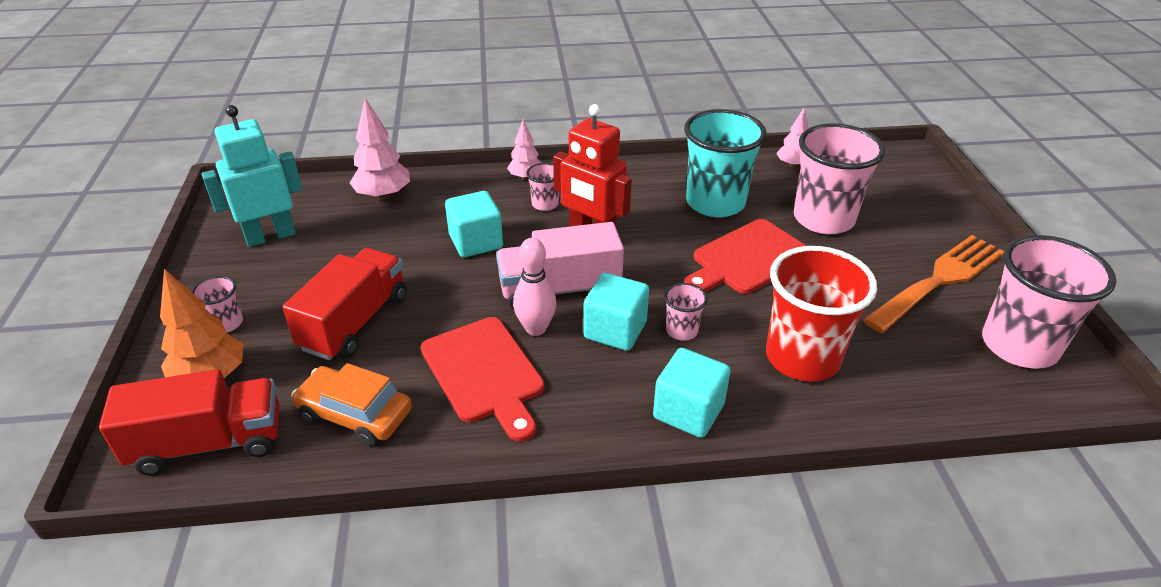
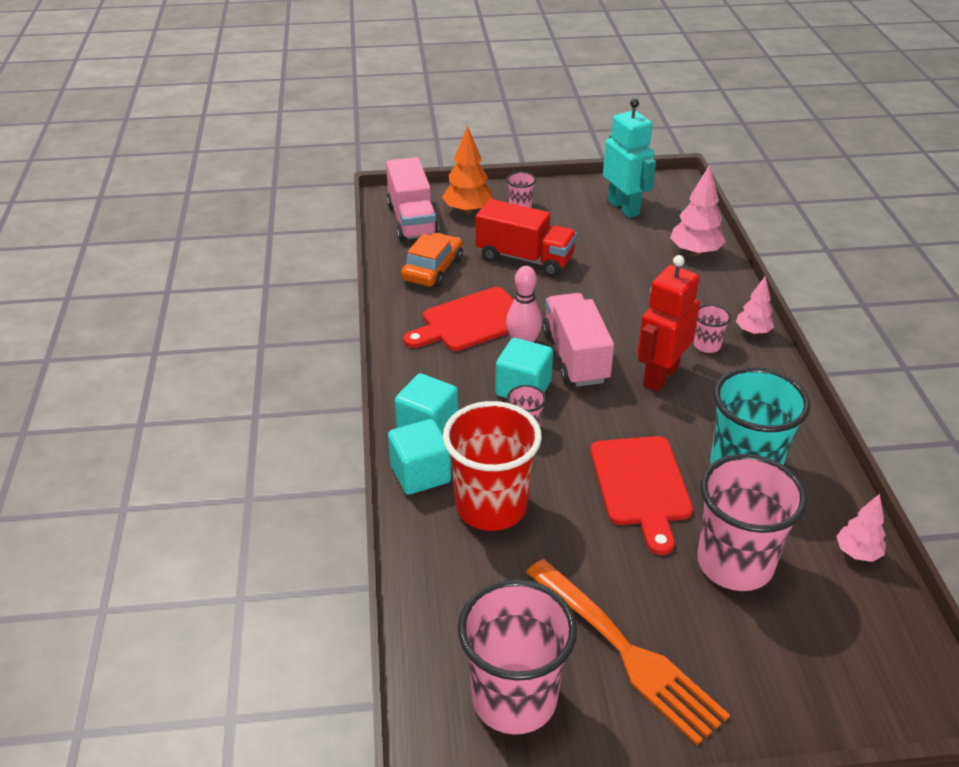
camera: 90 degrees right, 0 degrees up
red truck [99,369,280,476] -> pink truck [386,157,439,242]
turquoise cube [445,191,503,258] -> turquoise cube moved to [388,419,451,495]
red cutting board [684,219,806,294] -> red cutting board turned 150 degrees counterclockwise [590,436,693,555]

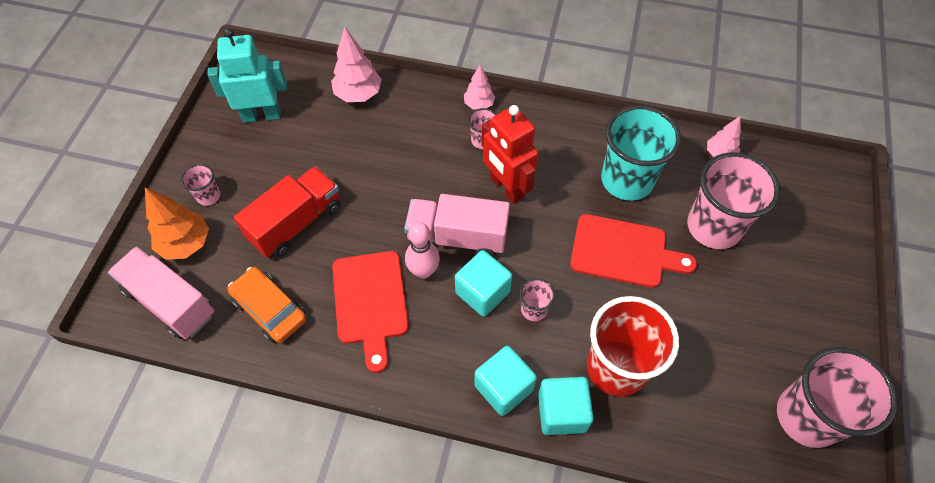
camera: 70 degrees left, 20 degrees up
pink truck [386,157,439,242] -> pink truck turned 150 degrees counterclockwise [108,246,214,339]
orange fork [526,559,730,746] -> none

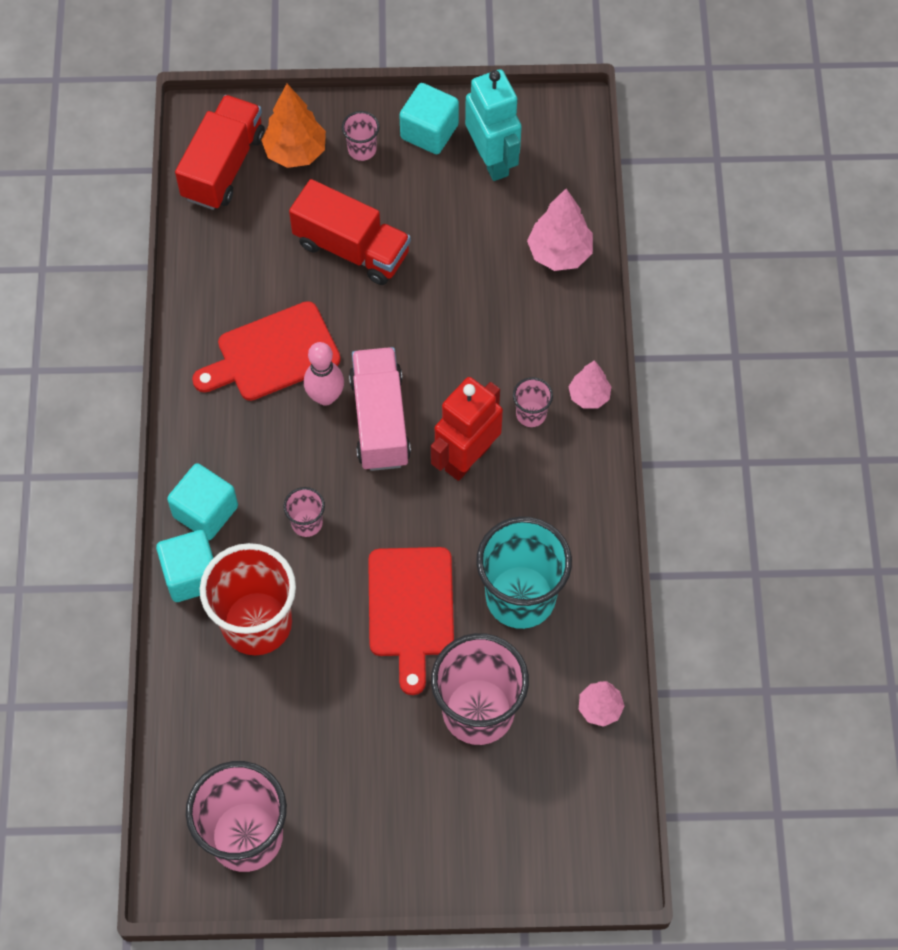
camera: 75 degrees right, 5 degrees up
pink truck [108,246,214,339] -> red truck [175,95,265,210]
orange car [228,267,307,343] -> none
turquoise cube [455,250,512,317] -> turquoise cube moved to [399,83,459,154]

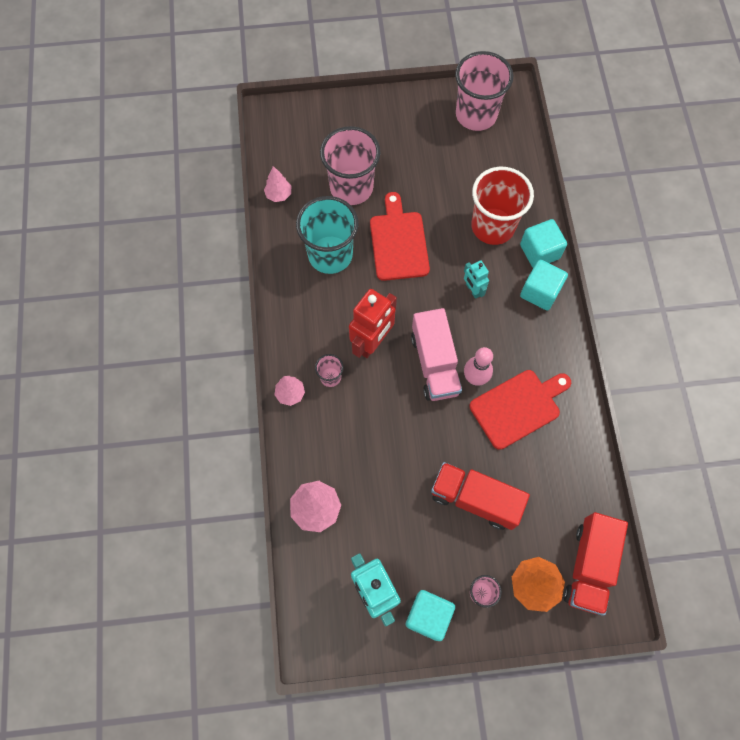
camera: 175 degrees right, 5 degrees up
pink cup [284,487,325,537] -> turquoise robot [464,260,489,299]

